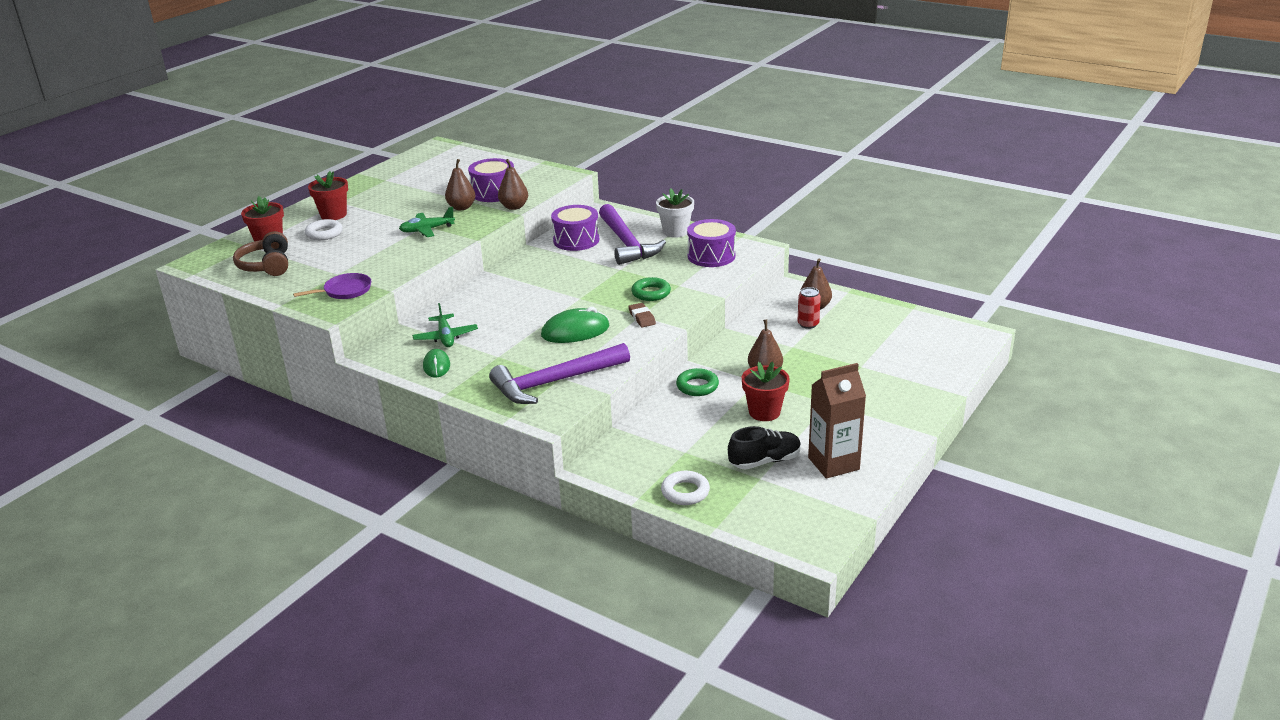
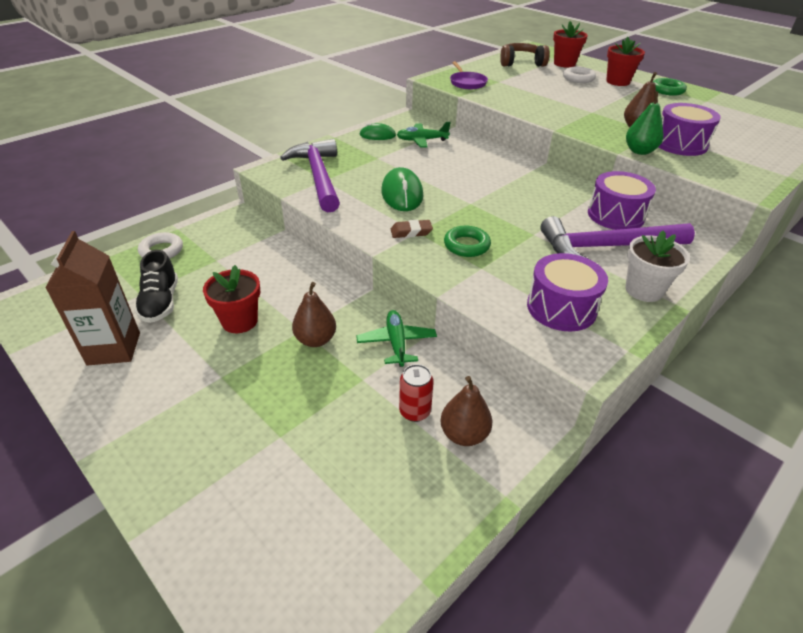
camera: 100 degrees right, 10 degrees up
green plane [399,207,455,237] -> green plane moved to [356,310,437,367]
brown pear [498,159,528,210] -> green pear [626,91,664,155]
green ring [676,368,719,396] -> green ring moved to [653,78,687,96]

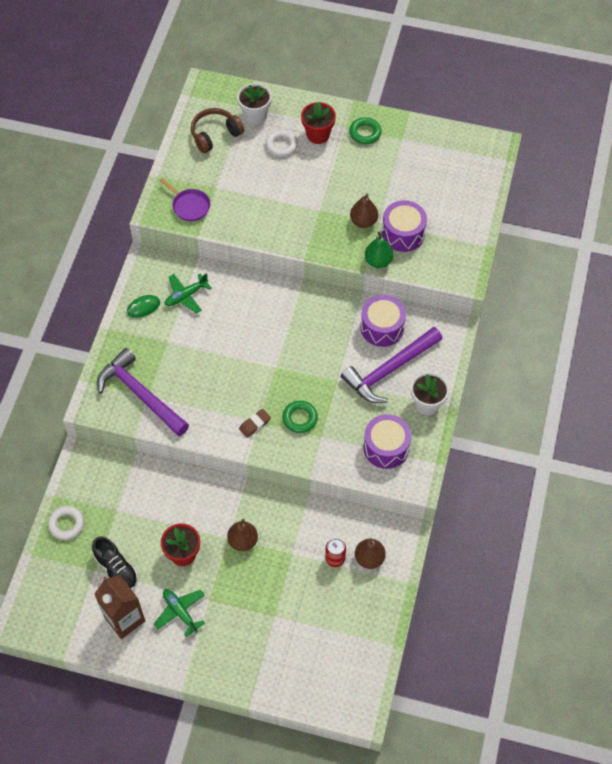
camera: 30 degrees left, 20 degrees up
green plane [356,310,437,367] -> green plane moved to [154,589,205,637]
green mouse [381,167,423,211] -> none
red flower pot [553,21,588,67] -> white flower pot [237,83,272,125]

